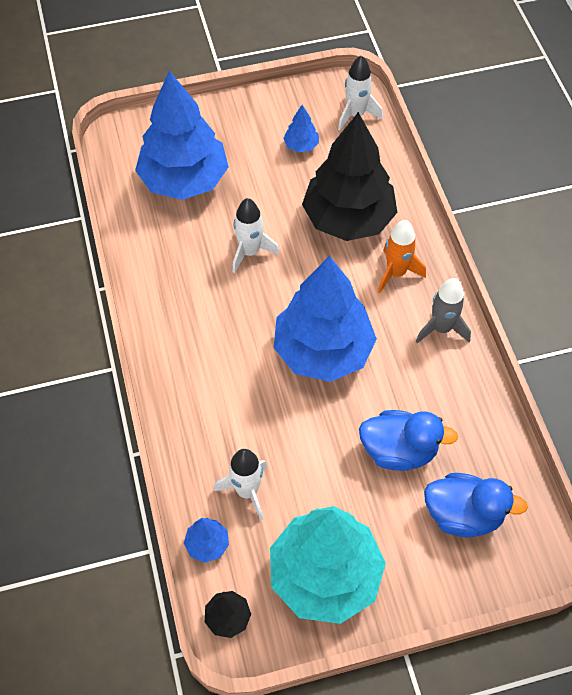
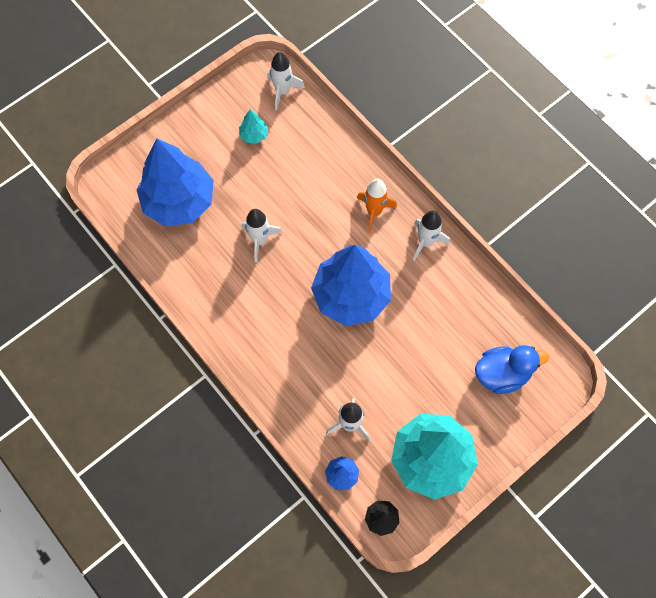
camera: 25 degrees left, 10 degrees up
blue tree [283,105,319,152] -> turquoise tree [239,109,269,144]
black tree [302,112,397,241] -> none
blue duck [359,410,458,471] -> none
grey rocket [416,278,471,343] -> white rocket [413,211,450,261]

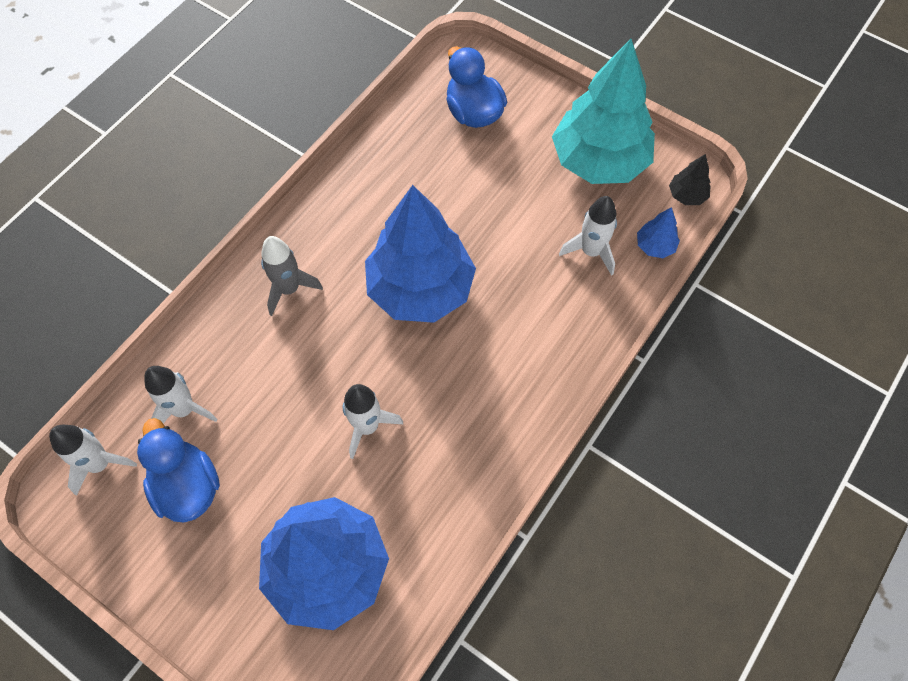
camera: 105 degrees left, 5 degrees down
turquoise tree [239,109,269,144] -> blue duck [137,418,220,522]
orange rocket [357,179,397,233] -> grey rocket [261,236,323,316]
white rocket [413,211,450,261] -> white rocket moved to [144,366,217,424]

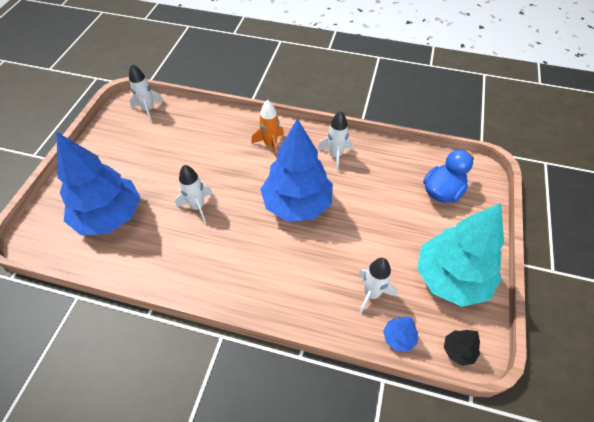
camera: 70 degrees right, 10 degrees down
blue duck [137,418,220,522] -> none
white rocket [144,366,217,424] -> white rocket moved to [318,111,353,171]
grey rocket [261,236,323,316] -> orange rocket [251,100,284,159]

